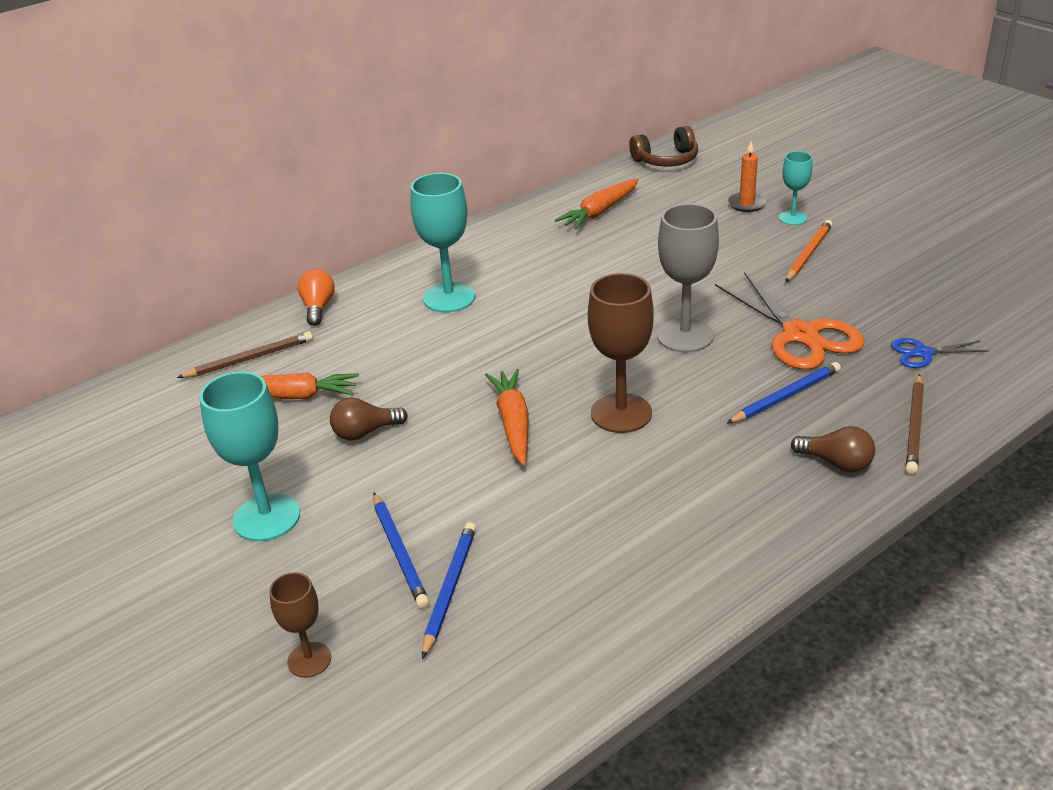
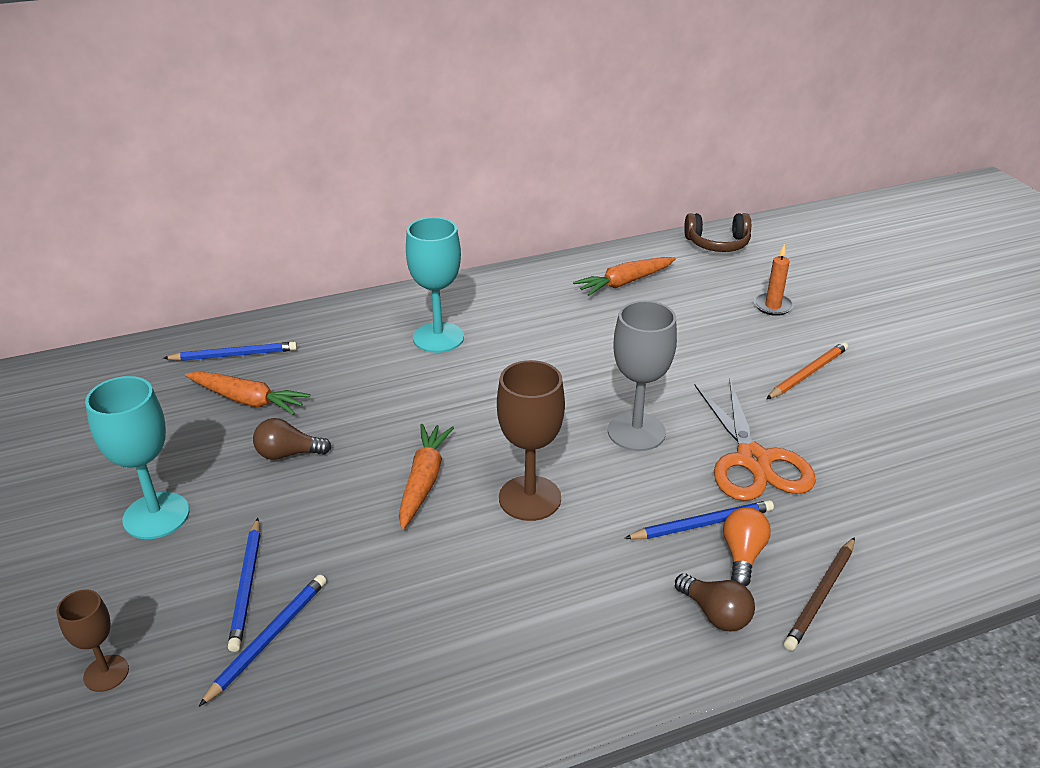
camera: 15 degrees right, 0 degrees up
brown pencil [177,332,313,378] -> blue pencil [163,342,297,361]
orange light bulb [298,269,335,326] -> orange light bulb moved to [723,507,771,586]
turquoise goblet [779,151,812,225] -> none
blue scissors [891,338,989,368] -> none

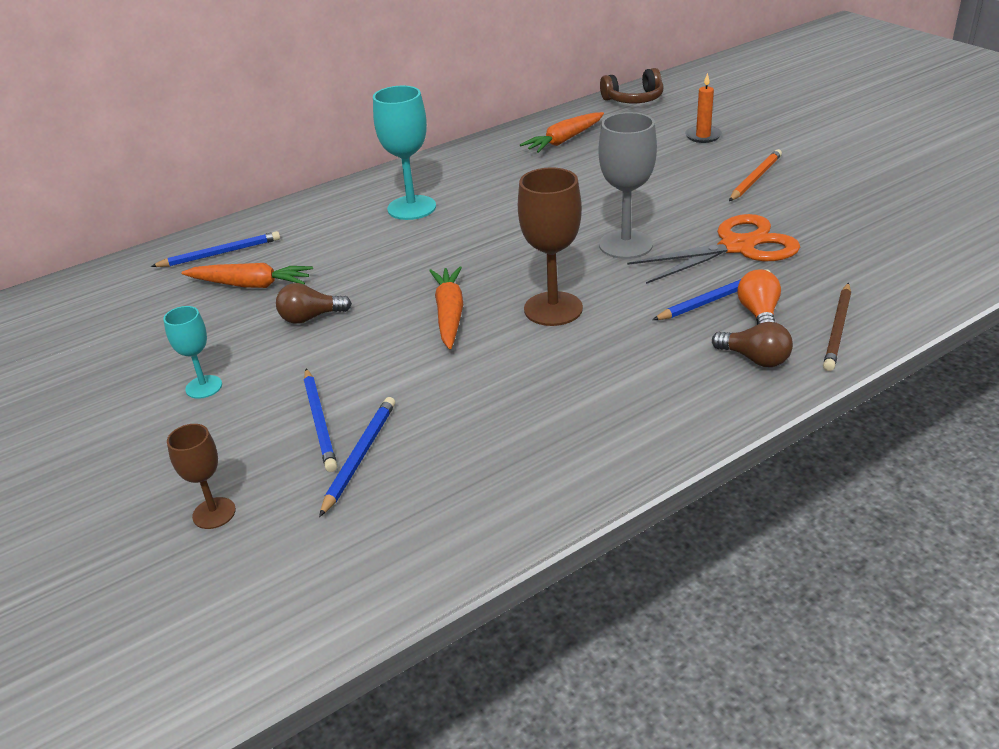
camera: 10 degrees left, 0 degrees up
turquoise goblet [85,376,189,539] -> turquoise goblet [163,306,222,399], size x0.57
orange scissors [694,379,816,501] -> orange scissors turned 90 degrees counterclockwise [627,214,800,284]

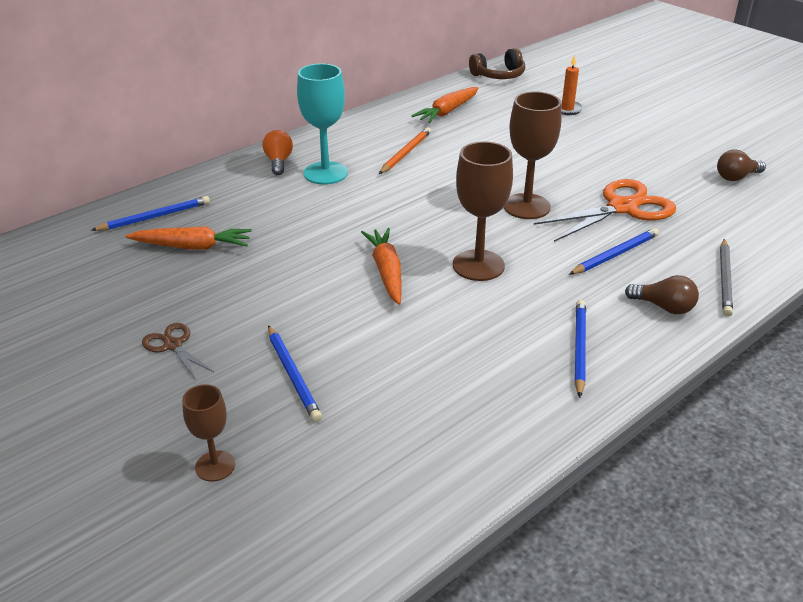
camera: 10 degrees left, 0 degrees up
turquoise goblet [163,306,222,399] -> brown scissors [142,323,214,380]
brown light bulb [276,283,352,324] -> brown light bulb moved to [717,150,766,181]
blue pencil [319,397,395,517] -> blue pencil moved to [575,300,586,398]
grey goblet [599,112,657,259] -> brown goblet [504,92,561,219]
orange pencil [729,149,782,201] -> orange pencil moved to [379,127,431,174]
orange light bulb [737,269,781,324] -> orange light bulb moved to [263,130,293,175]
brown pencil [823,283,851,371] -> grey pencil [720,239,733,317]

